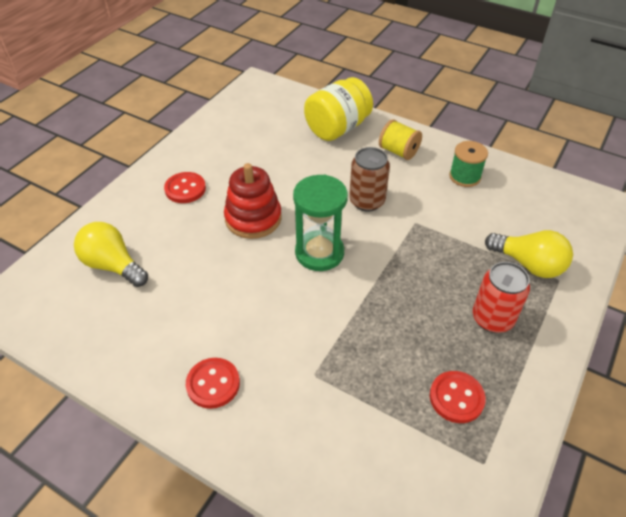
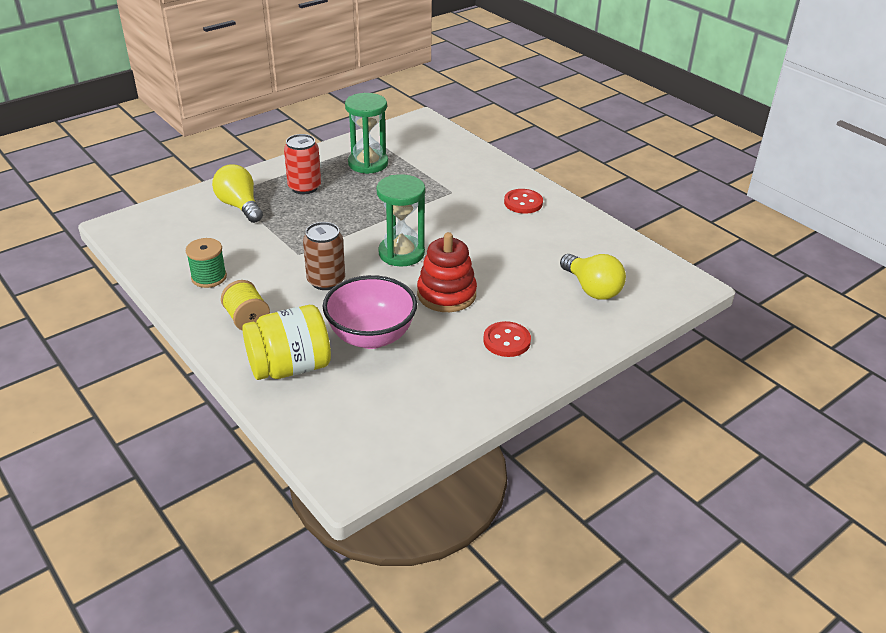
camera: 160 degrees left, 10 degrees down
red button [430,371,486,423] -> green hourglass [345,93,388,174]
none -> pink bowl [323,275,417,349]

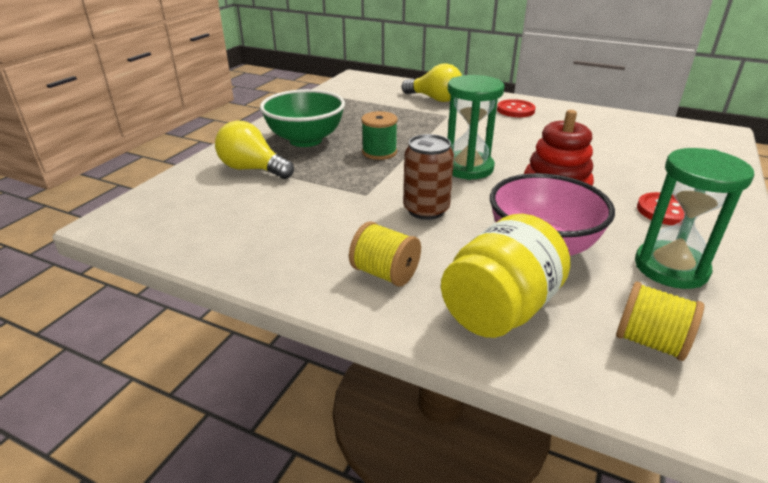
camera: 25 degrees left, 5 degrees down
green spool [186,238,227,288] -> green spool moved to [361,111,398,160]
red can [284,134,321,194] -> green bowl [260,89,345,147]
green hourglass [345,93,388,174] -> green hourglass moved to [635,148,754,289]
yellow light bulb [560,254,626,300] -> yellow light bulb moved to [402,63,462,102]
none -> yellow spool [616,282,704,361]

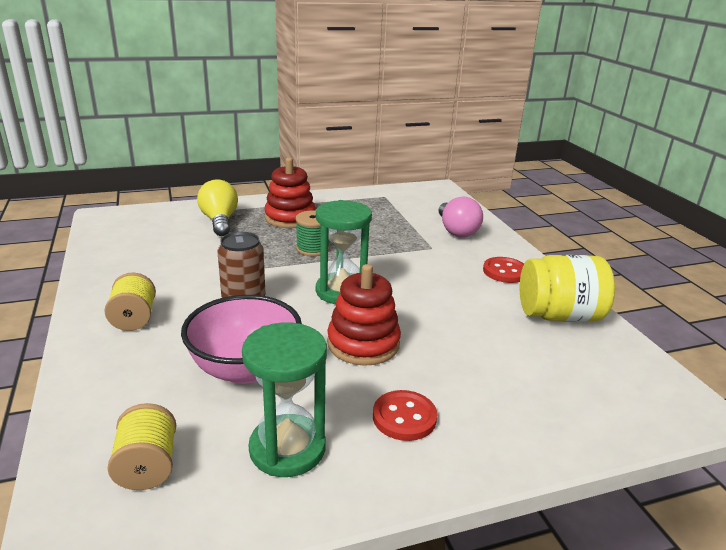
camera: 45 degrees right, 5 degrees down
green bowl [260,89,345,147] -> red stacking toy [264,158,316,228]
yellow light bulb [402,63,462,102] -> pink light bulb [438,196,483,237]
yellow jar [441,214,570,338] -> yellow jar moved to [520,255,615,322]

